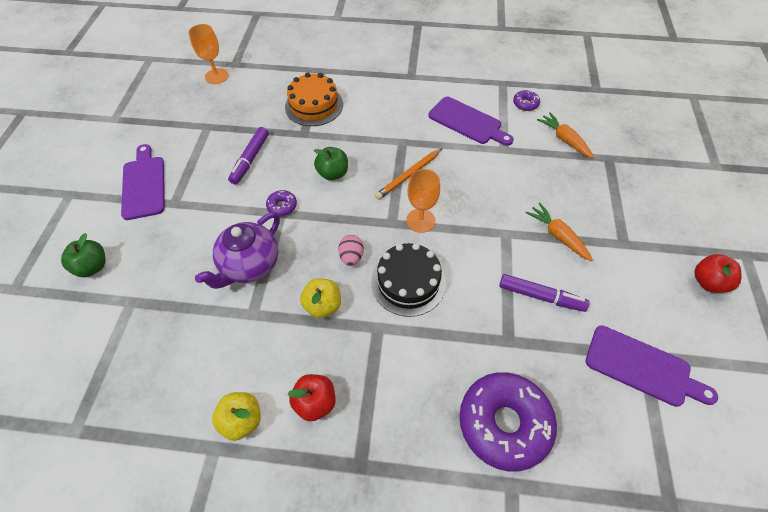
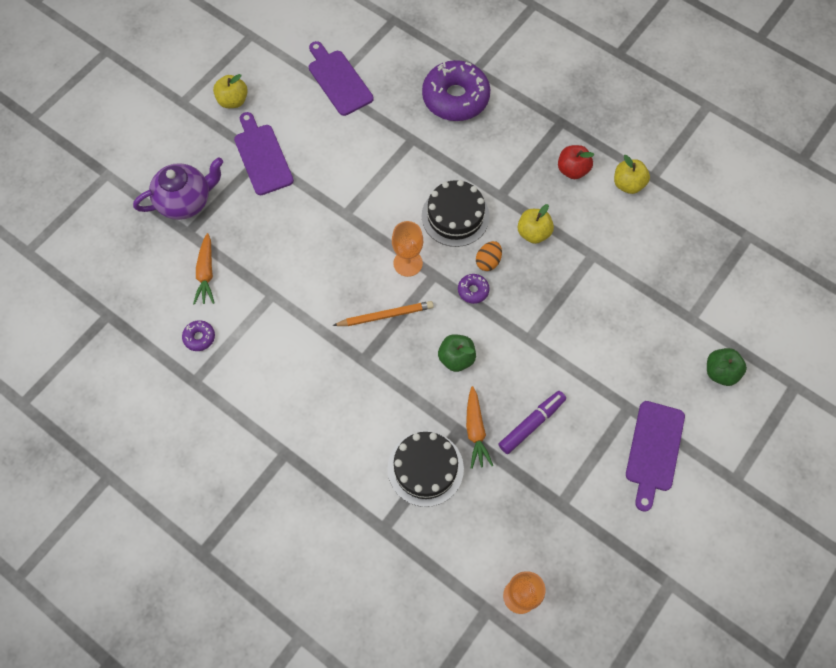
camera: 150 degrees left, 10 degrees up
purple teapot [195,212,280,289] -> purple teapot moved to [133,157,223,220]
purple donut [266,190,297,216] -> purple donut moved to [458,274,490,304]
orange cake [285,72,343,126] -> black cake [387,431,464,507]
pink egg [338,235,364,266] -> orange egg [476,241,502,271]
purple cutting board [428,97,514,146] -> purple cutting board moved to [234,112,294,195]
purple marker [499,274,590,312] -> none
orange carrot [526,203,593,261] -> orange carrot moved to [466,386,493,469]
red apple [694,254,741,293] -> yellow apple [213,74,248,108]

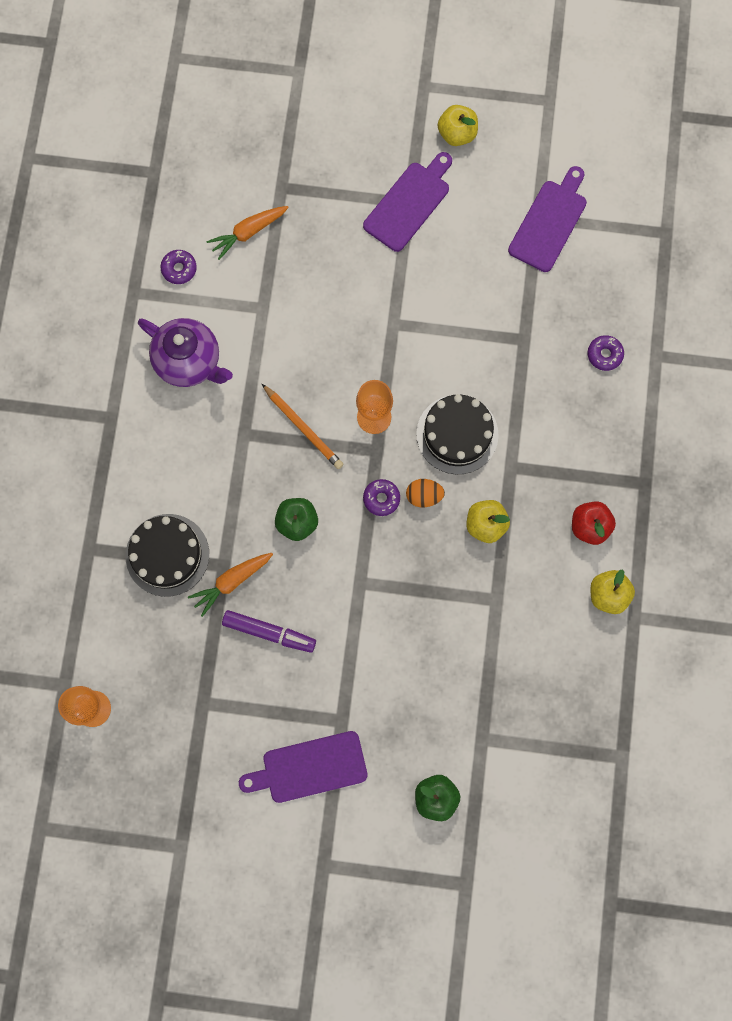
camera: 60 degrees right, 10 degrees up
purple teapot [133,157,223,220] -> purple teapot moved to [138,318,233,387]
purple donut [422,60,490,121] -> purple donut [588,335,624,371], size x0.43

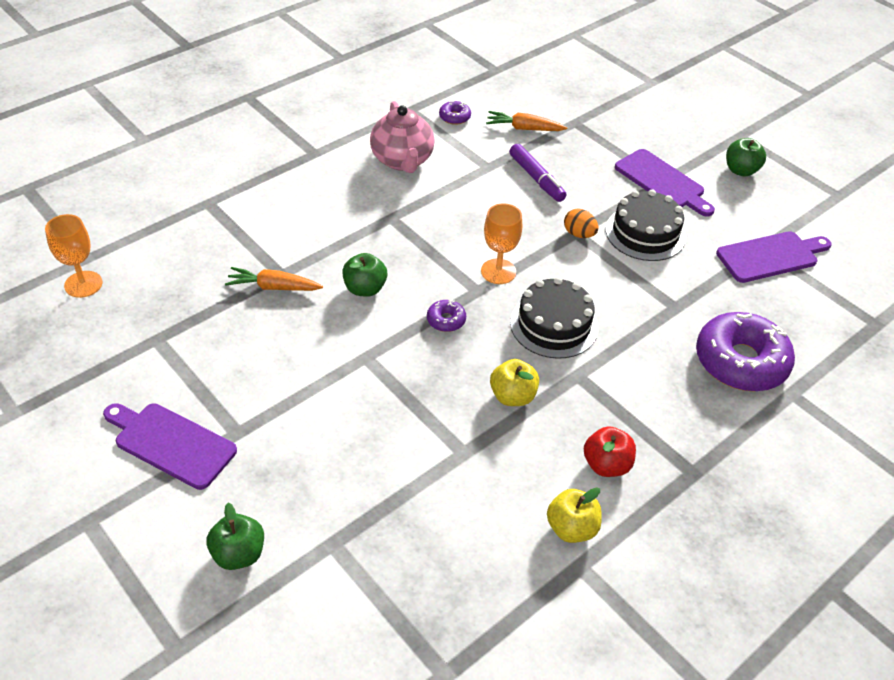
camera: 40 degrees right, 30 degrees down
black cake [126,514,209,597] -> black cake moved to [606,189,686,261]
purple teapot [138,318,233,387] -> pink teapot [370,101,435,173]
purple marker [222,610,316,653] -> purple marker moved to [509,144,566,202]
orange pencil [262,384,344,469] -> none
purple cutting board [363,152,452,252] -> purple cutting board turned 60 degrees clockwise [615,149,715,217]
orange egg [406,479,445,507] -> orange egg moved to [564,208,599,238]
yellow apple [438,105,478,146] -> green apple [726,138,766,177]
purple donut [588,335,624,371] -> purple donut [696,312,795,391], size x2.35

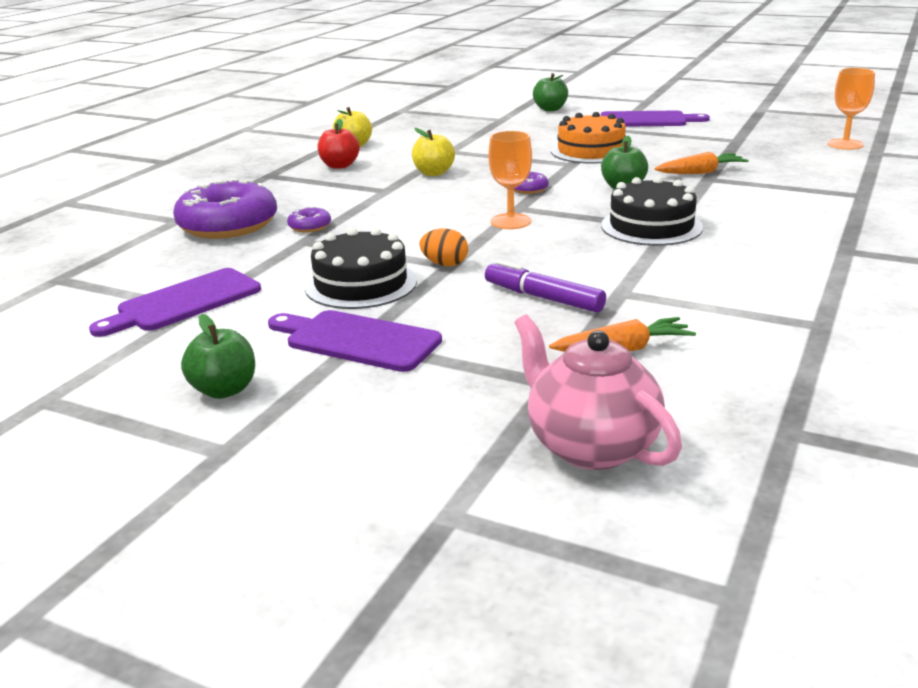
camera: 160 degrees right, 20 degrees down
pink teapot [370,101,435,173] -> pink teapot moved to [515,315,682,470]
purple donut [439,101,471,125] -> purple donut moved to [287,207,331,233]
black cake [510,277,598,359] -> black cake moved to [601,176,703,246]
none -> orange cake [551,112,626,163]

